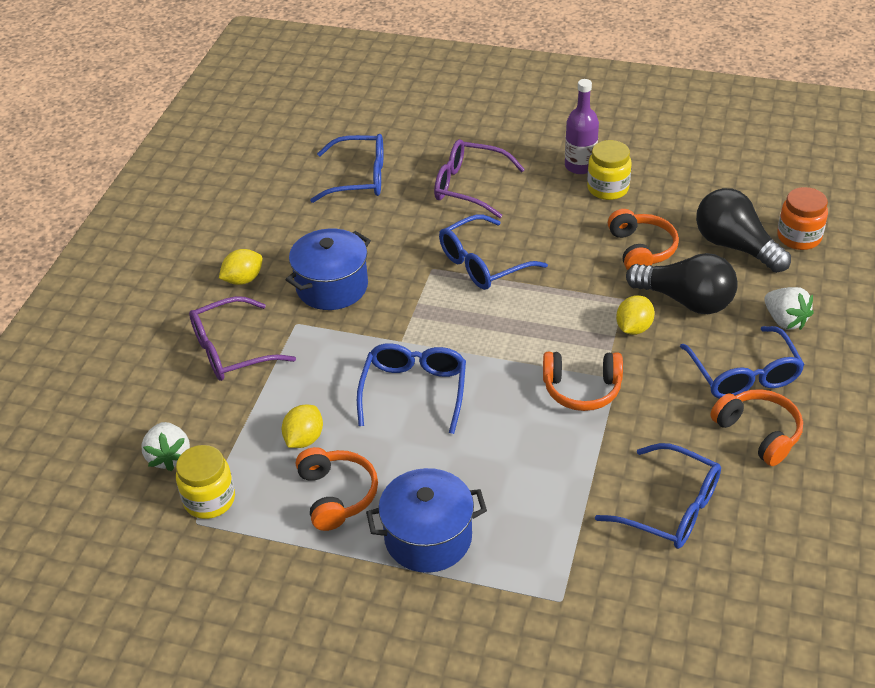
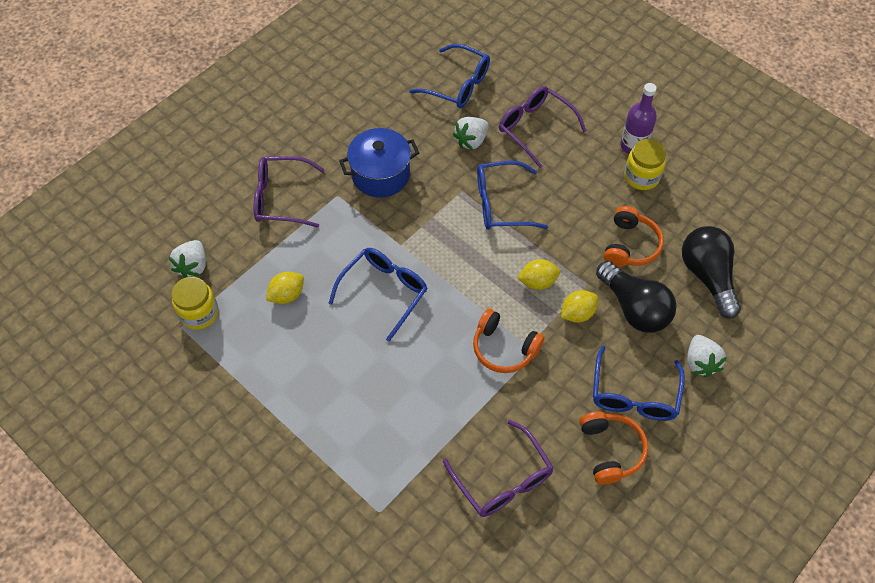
camera: 25 degrees right, 15 degrees up
yellow lemon [219,249,263,285] -> yellow lemon moved to [517,259,560,290]
orange headphones [296,447,378,531] -> none
blue pot [366,468,487,573] -> none
blue glasses [595,443,721,549] -> purple glasses [443,420,554,517]
orange jar [777,187,828,250] -> none
none -> white strawberry [453,117,489,150]

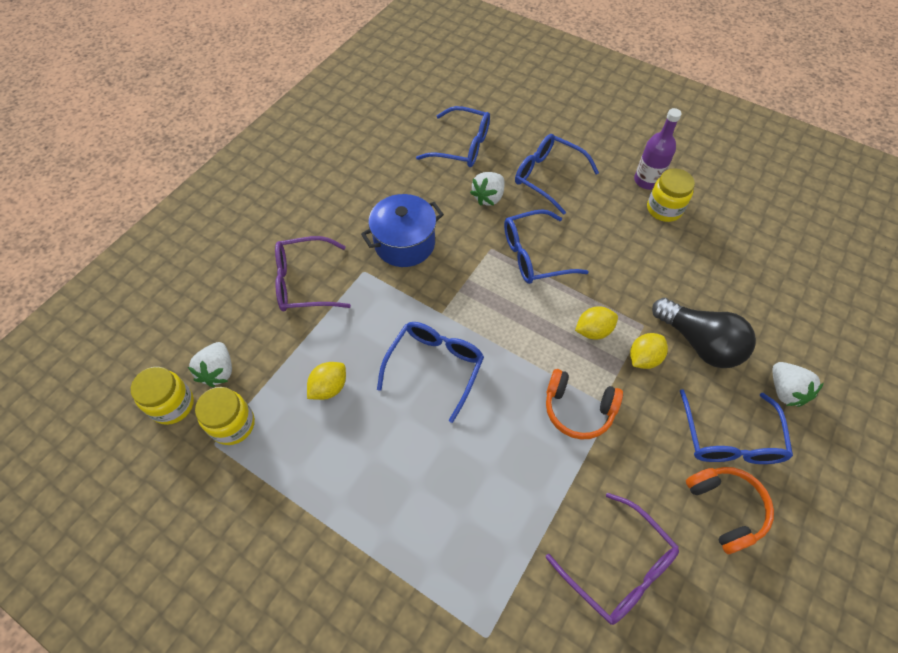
camera: 10 degrees left, 0 degrees up
purple glasses [499,86,587,168] -> blue glasses [515,134,599,215]
orange headphones [604,206,664,267] -> none
black light bulb [682,226,741,319] -> none
none -> yellow jar [131,367,194,425]

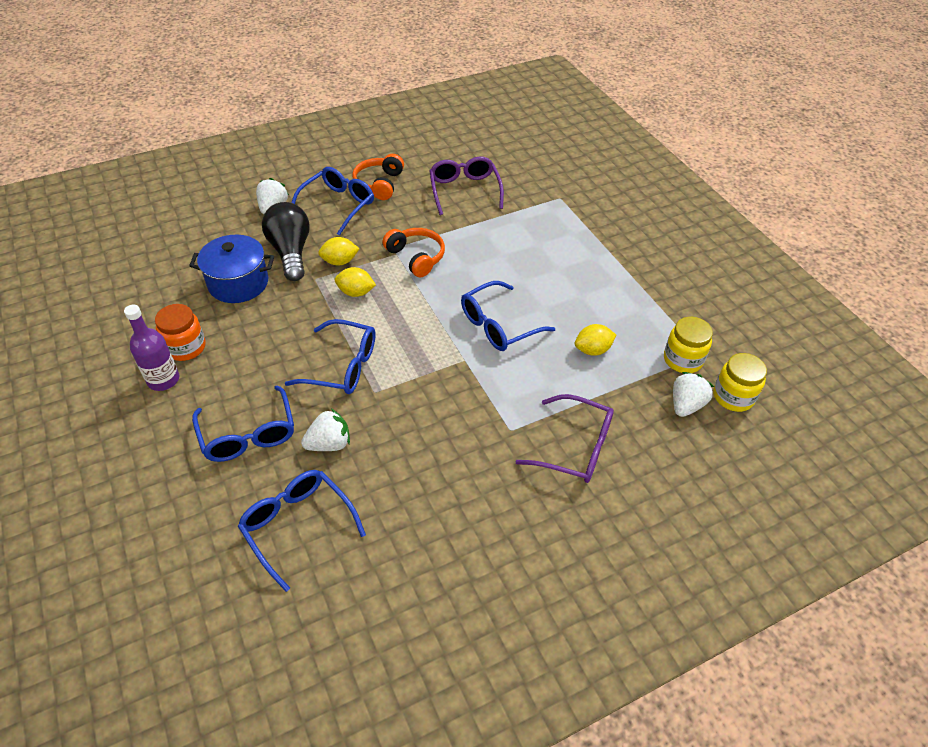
camera: 150 degrees left, 10 degrees down
blue pot [361,194,444,267] -> blue pot moved to [189,235,274,303]
yellow jar [647,168,695,222] -> orange jar [155,304,206,361]

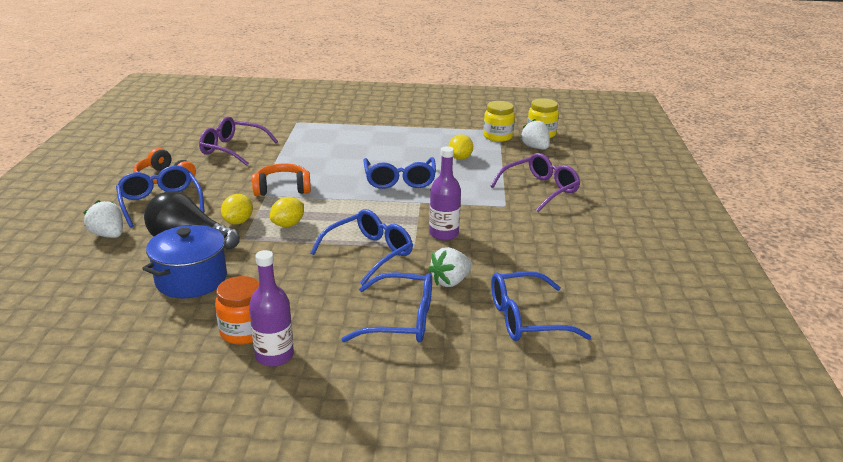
camera: 60 degrees left, 20 degrees down
white strawberry [301,409,350,451] -> white strawberry turned 135 degrees counterclockwise [428,247,472,287]
none -> purple bottle [429,146,461,241]

